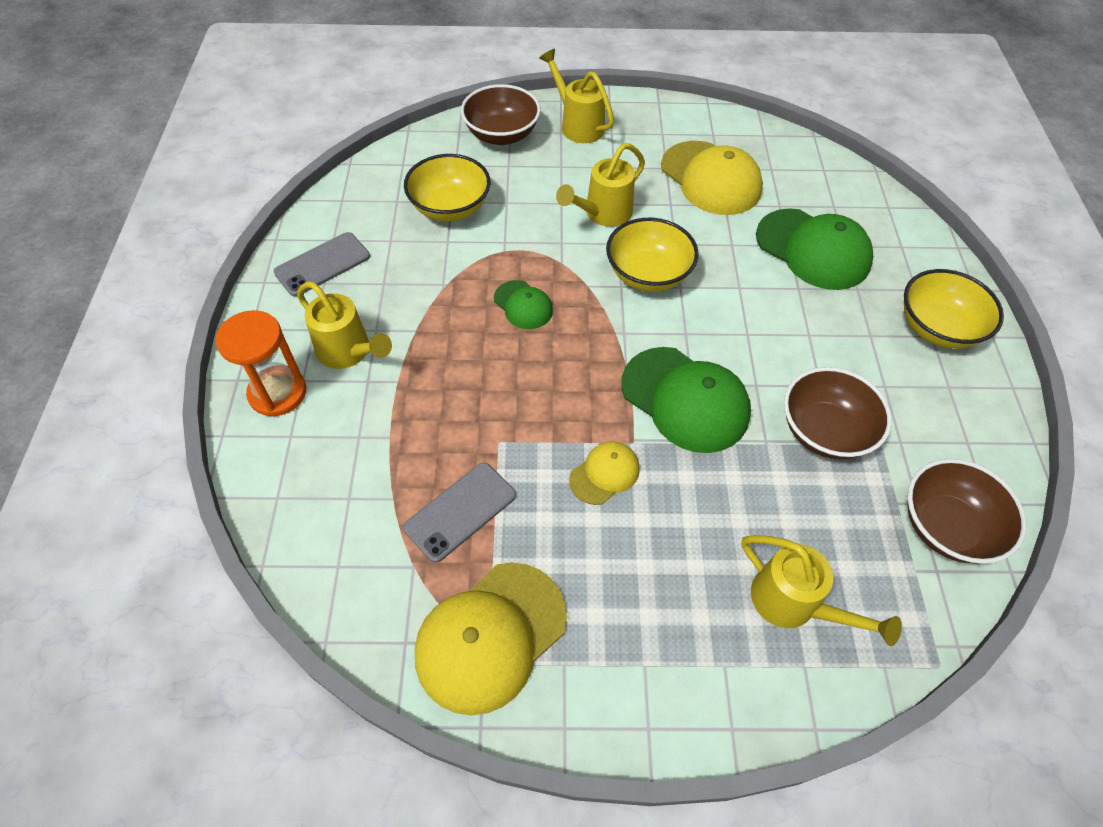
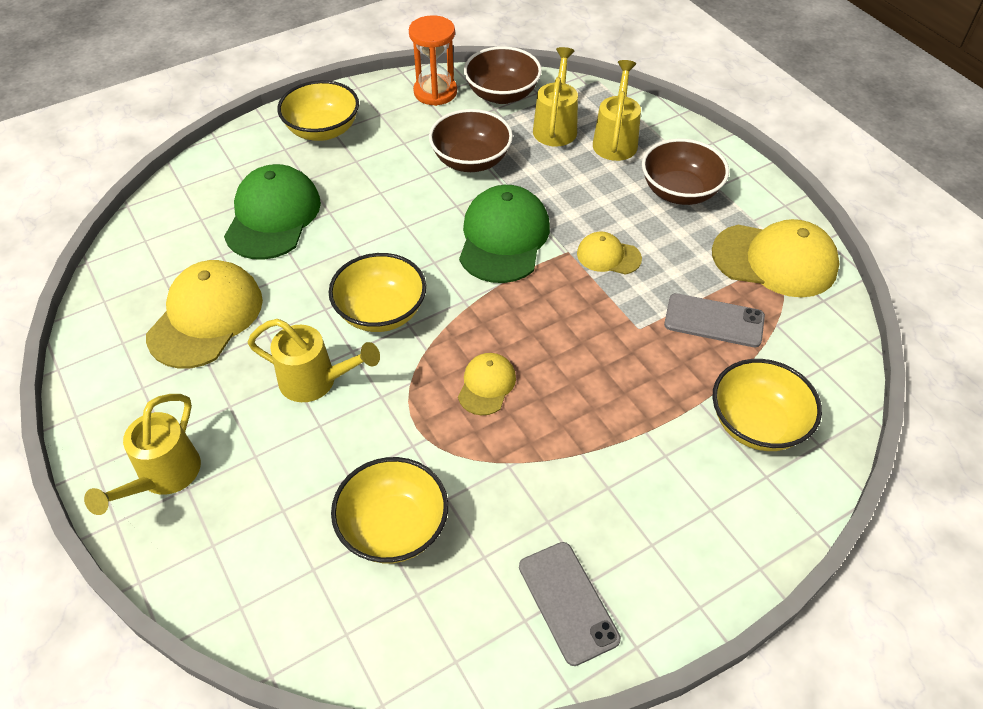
camera: 120 degrees left, 5 degrees down
orange hourglass [215,310,306,417] -> orange hourglass moved to [409,15,457,106]
grey phone [274,232,370,297] -> grey phone turned 45 degrees clockwise [519,542,621,666]
yellow watering can [297,281,392,369] -> yellow watering can moved to [533,47,578,147]
brown bowl [461,84,541,145] -> brown bowl moved to [642,139,729,205]
green cap [494,280,553,329] -> yellow cap [458,353,516,415]
none -> yellow bowl [712,359,822,451]

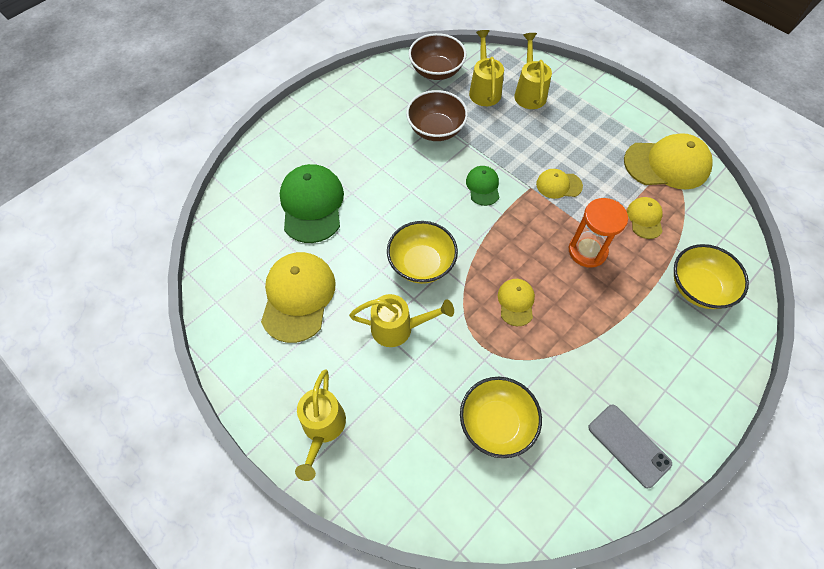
camera: 15 degrees left, 10 degrees up
yellow bowl [277,80,359,141] -> none
orange hourglass [409,15,457,106] -> orange hourglass moved to [569,198,628,268]
green cap [459,185,550,283] -> green cap [466,166,499,206], size x0.53
brown bowl [642,139,729,205] -> none
grey phone [664,293,765,347] -> yellow cap [627,197,663,239]

